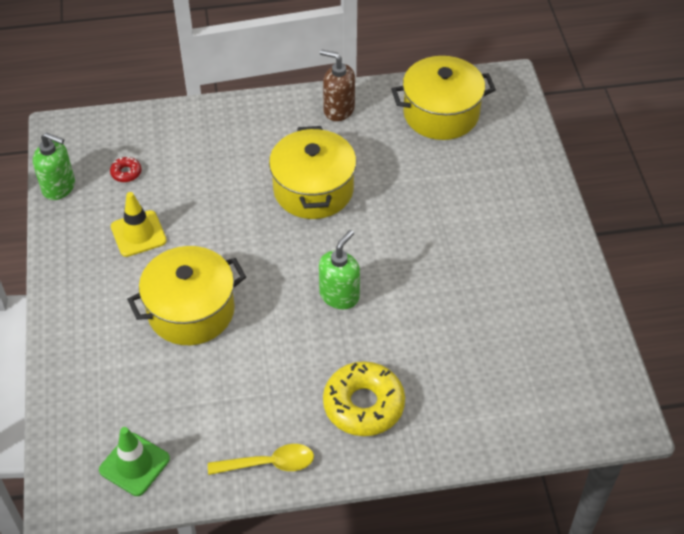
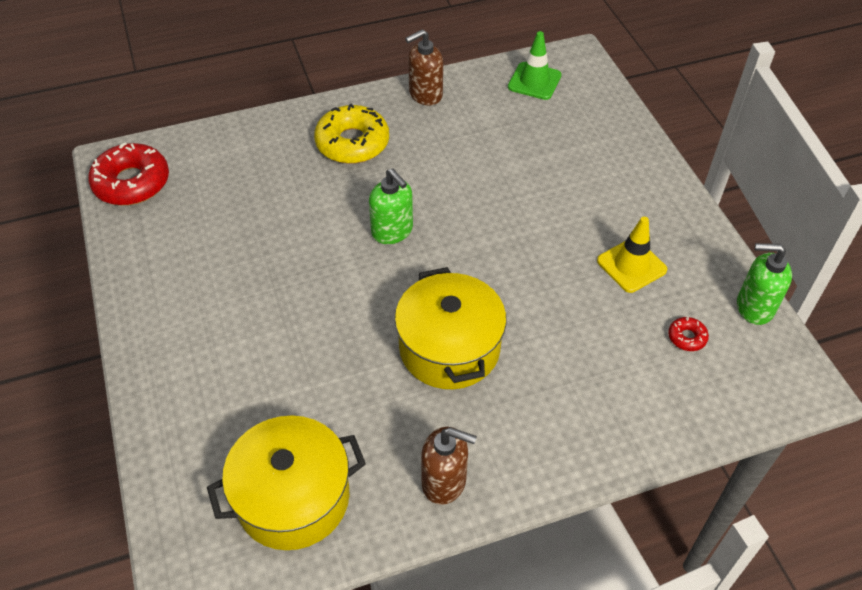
camera: 170 degrees right, 0 degrees up
yellow pot [127,246,246,345] -> none
yellow spoon [208,444,314,475] -> brown soap dispenser [405,29,443,106]
green soap dispenser [319,230,360,309] -> green soap dispenser turned 60 degrees counterclockwise [369,168,413,244]
none -> red donut [88,142,169,205]

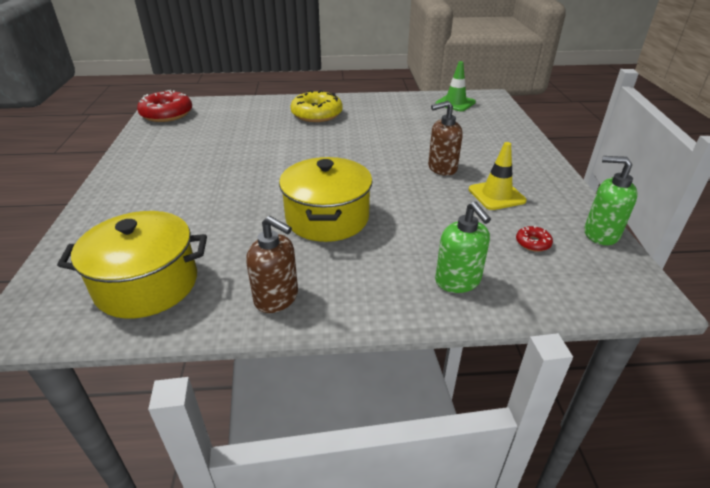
camera: 15 degrees right, 15 degrees down
green soap dispenser [369,168,413,244] -> green soap dispenser moved to [435,201,491,293]
brown soap dispenser [405,29,443,106] -> brown soap dispenser moved to [428,101,463,176]

